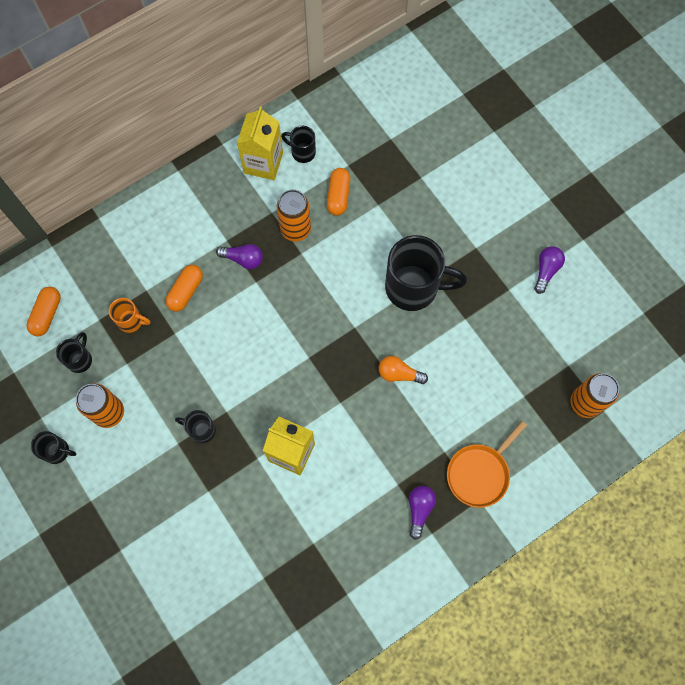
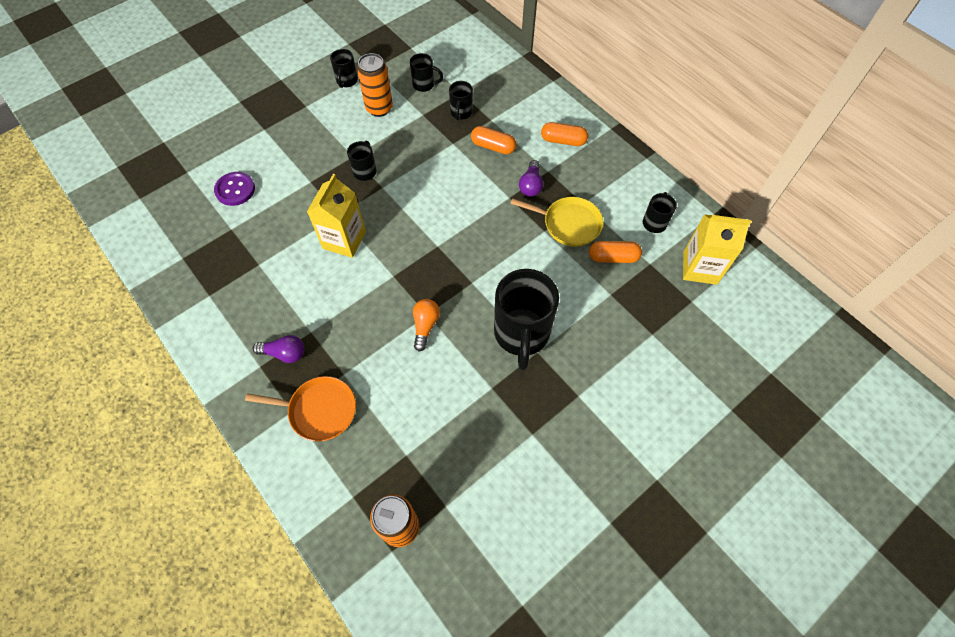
camera: 85 degrees right, 10 degrees down
orange capsule [26,287,61,336] -> orange capsule moved to [541,122,588,146]
orange mug [109,298,150,333] -> black mug [449,81,473,120]
yellow carton [237,106,283,180] -> yellow carton moved to [683,214,751,285]
orange can [277,189,311,242] -> yellow pan [511,197,603,247]
orange pan [447,421,527,508] -> orange pan turned 150 degrees clockwise [245,376,356,442]
purple light bulb [534,246,565,294] -> none
none -> purple button [214,172,255,206]

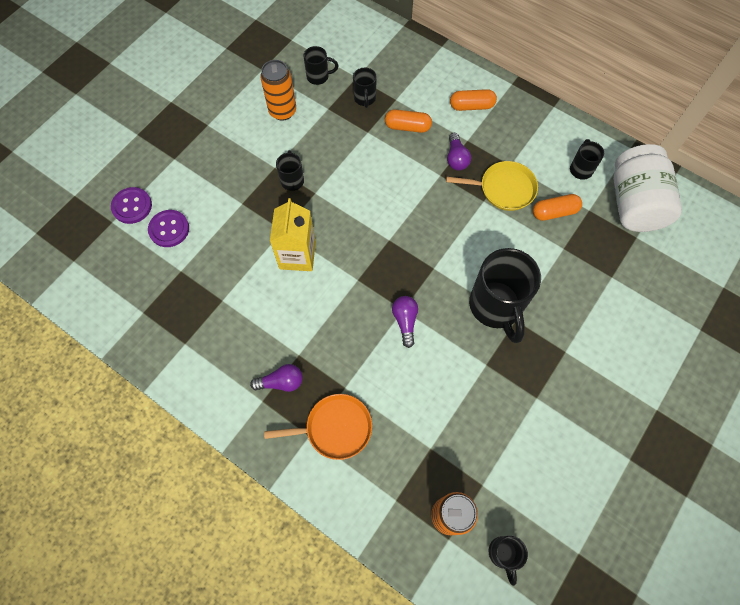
camera: 15 degrees left, 5 degrees up
black mug [330,49,358,88] -> black mug moved to [489,536,528,586]
orange light bulb [413,299,440,351] -> purple light bulb [392,296,418,348]
yellow carton [683,214,751,285] -> white jar [613,144,682,232]
none -> purple button [111,187,152,224]

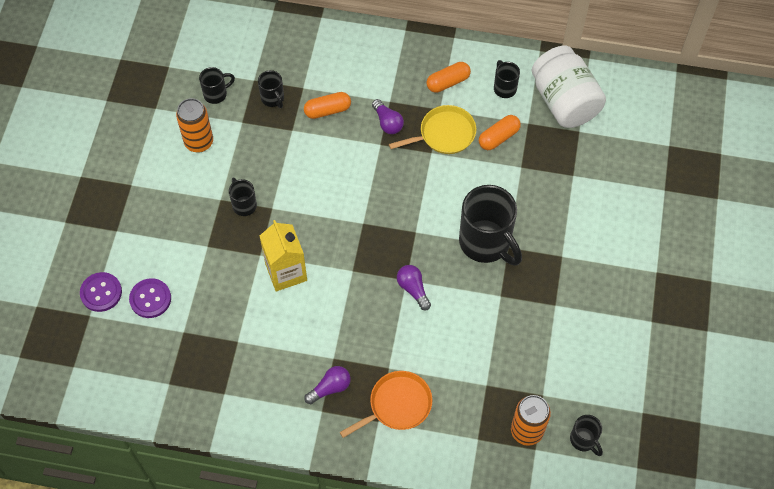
camera: 25 degrees left, 5 degrees down
orange capsule [450,89,497,111] -> orange capsule moved to [427,62,471,93]

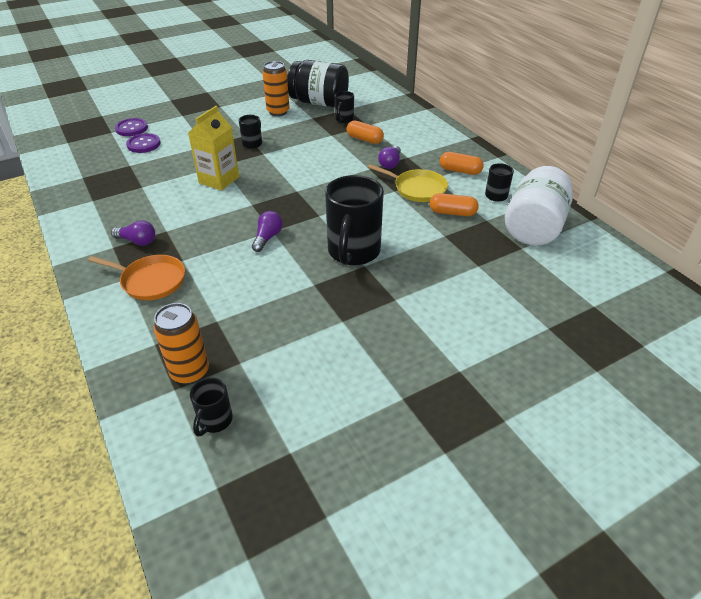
camera: 50 degrees right, 20 degrees down
black mug [199,67,235,104] -> black jar [287,60,349,107]

